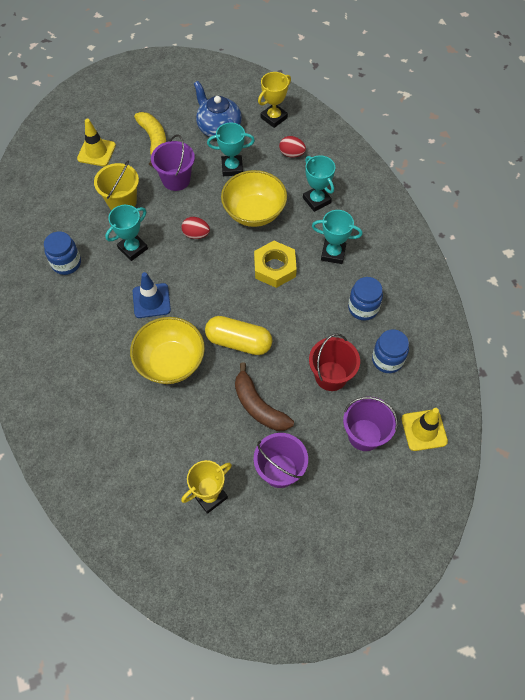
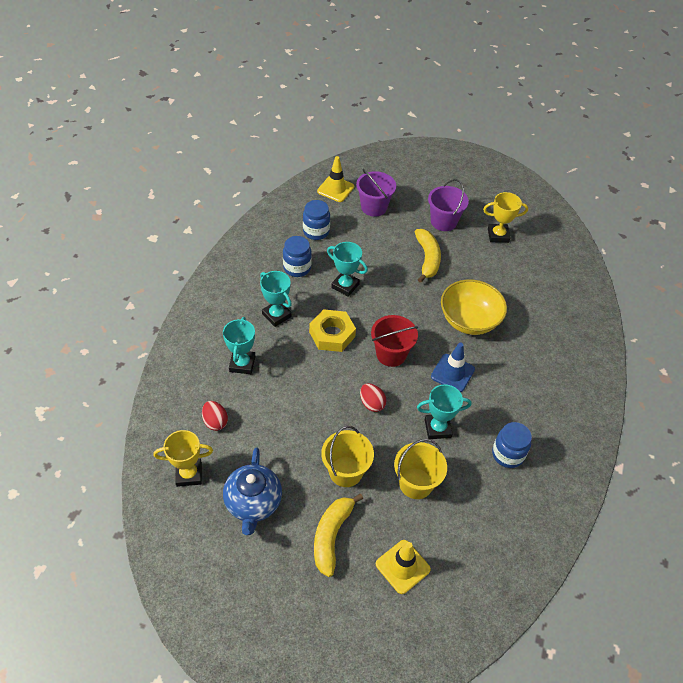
camera: 145 degrees left, 10 degrees down
purple bucket [151,134,195,191] -> yellow bucket [321,426,374,487]
yellow capsule [205,316,272,355] -> none
turquoise trophy [207,123,255,176] -> turquoise trophy moved to [327,242,368,297]
yellow bowl [221,170,287,227] -> none
brown banana [235,362,294,431] -> yellow banana [415,229,441,283]
red bucket [309,333,360,391] -> red bucket moved to [371,315,418,367]

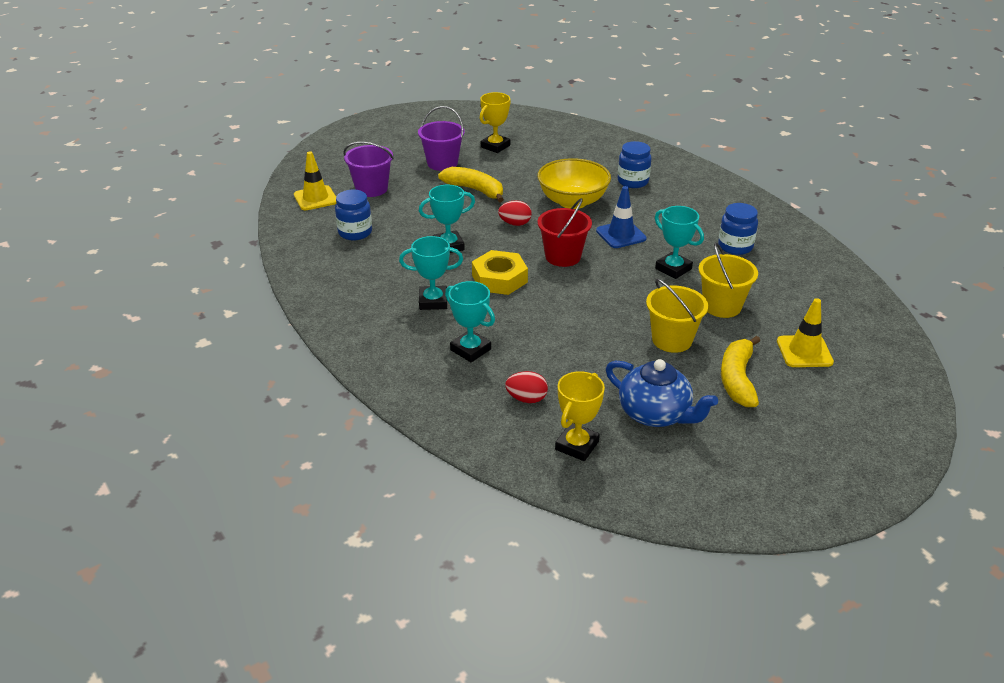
camera: 50 degrees left, 15 degrees down
blue jar [283,236,312,277] -> blue jar moved to [617,141,652,188]
yellow banana [314,494,363,577] -> yellow banana turned 45 degrees clockwise [721,336,760,407]
red egg [360,383,386,412] -> red egg moved to [498,200,532,226]
turquoise trophy [417,384,471,439] -> turquoise trophy turned 75 degrees counterclockwise [655,206,704,279]

